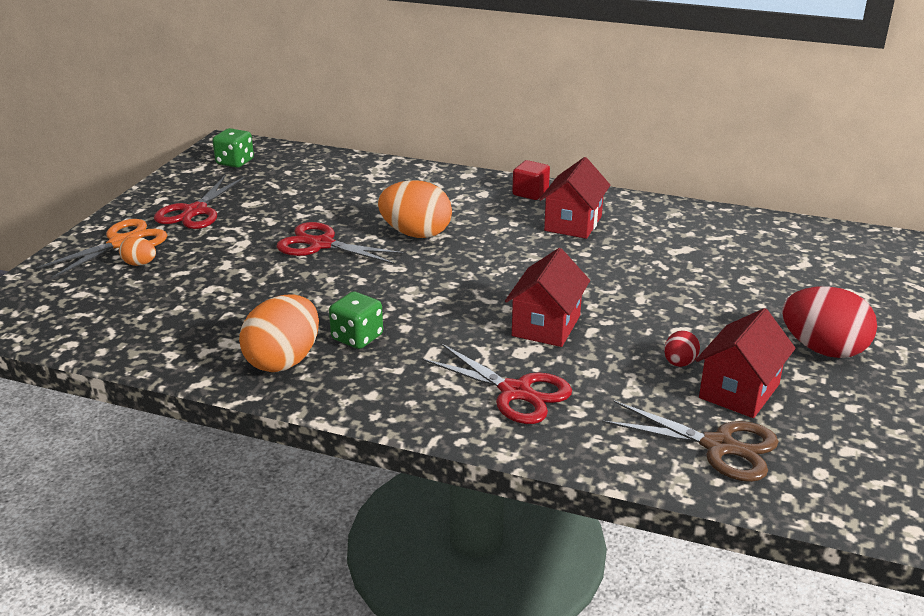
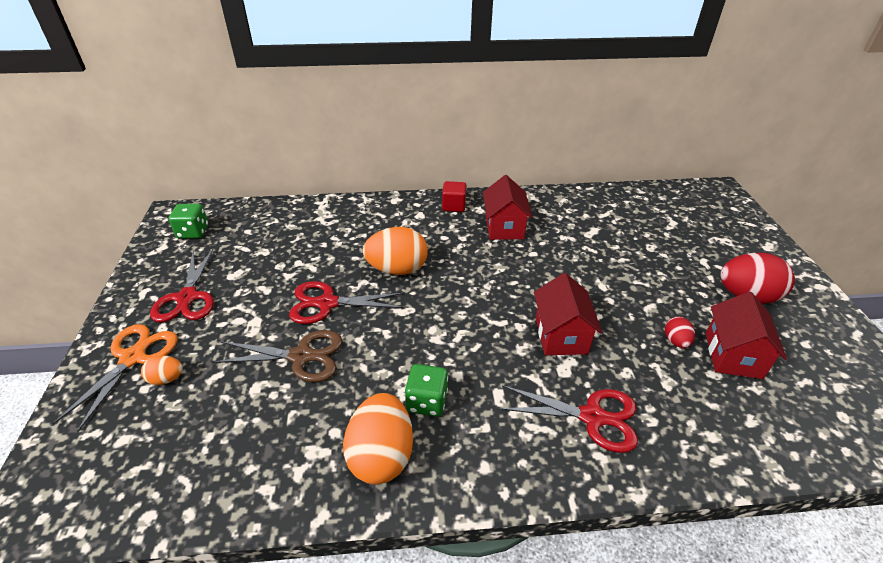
camera: 25 degrees left, 10 degrees up
brown scissors [602,401,779,482] -> brown scissors moved to [212,330,343,382]

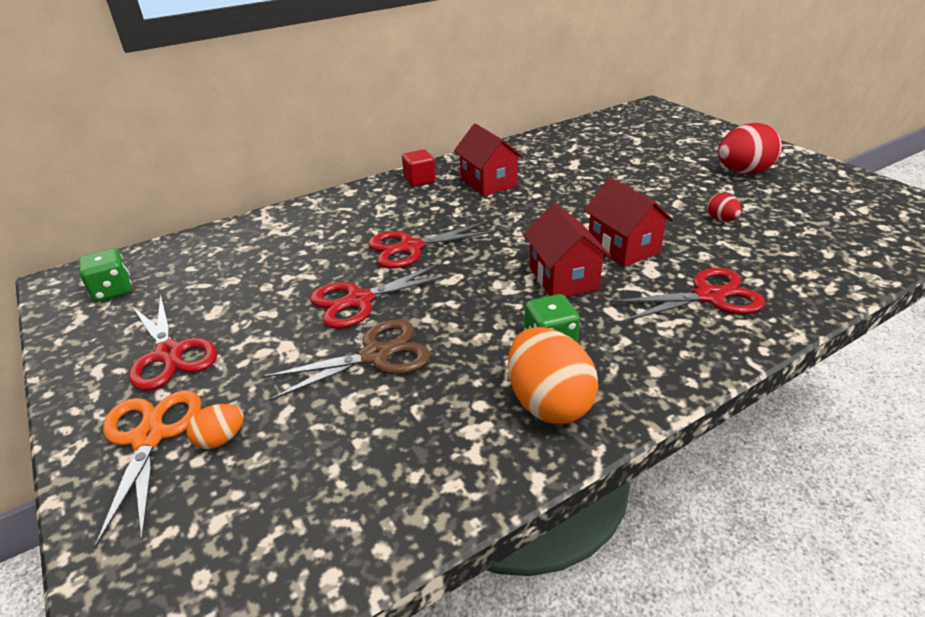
camera: 25 degrees left, 5 degrees down
orange egg [363,227,428,275] -> red scissors [368,222,495,269]
red house [706,292,787,379] -> red house moved to [523,203,611,297]

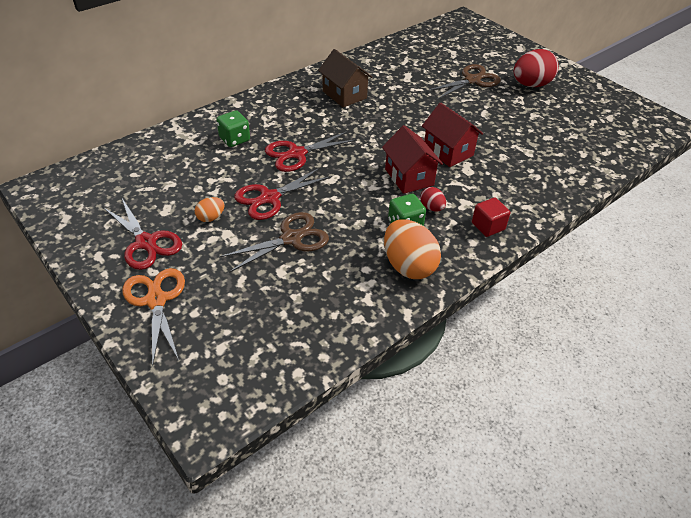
camera: 10 degrees left, 10 degrees up
green dice [78,248,132,302] -> green dice moved to [217,110,250,147]
orange egg [187,404,244,449] -> orange egg moved to [195,197,224,222]
red cube [402,149,436,186] -> red cube moved to [472,198,510,237]
red house [454,123,524,196] -> brown house [318,49,373,107]
red scissors [610,268,765,322] -> none
red egg [707,193,742,222] -> red egg moved to [420,187,446,211]
none -> brown scissors [426,64,501,100]

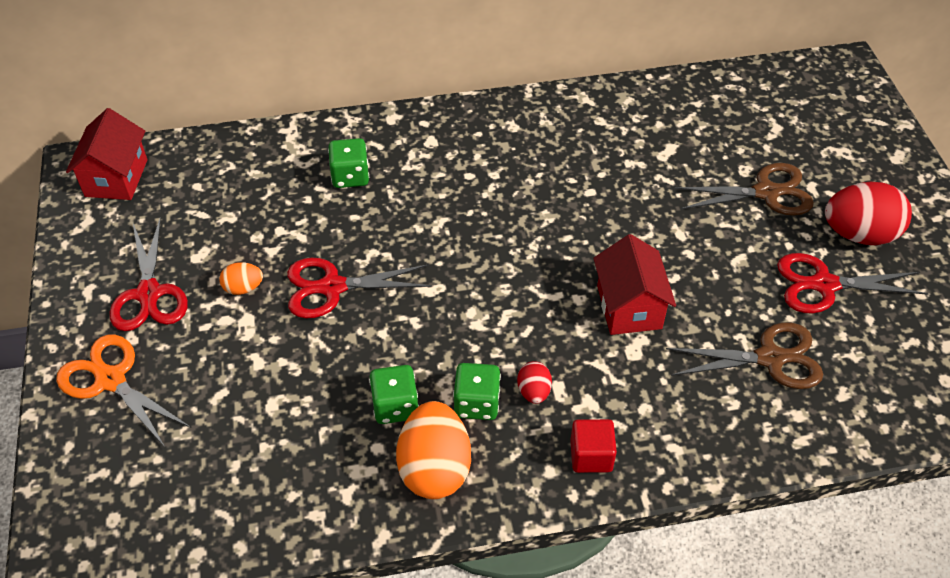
camera: 30 degrees right, 5 degrees up
orange scissors [122,268,185,367] -> orange scissors turned 60 degrees counterclockwise [56,335,191,447]
brown scissors [219,212,329,273] -> brown scissors moved to [666,322,823,389]
red scissors [265,131,357,172] -> red scissors moved to [777,253,928,314]
brown house [318,49,373,107] -> none
red house [382,125,443,194] -> red house moved to [66,108,147,200]
none -> green dice [369,365,419,424]

